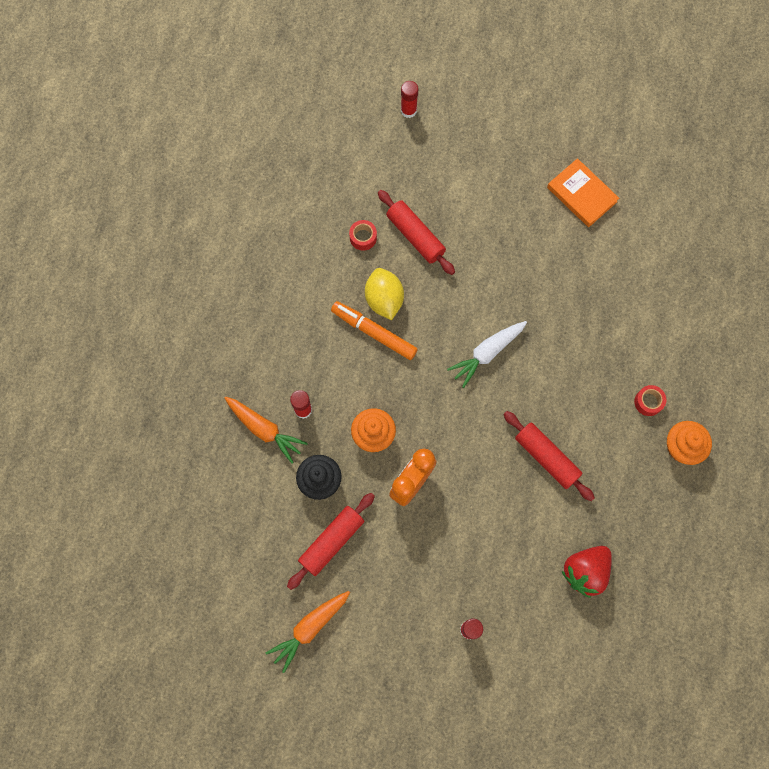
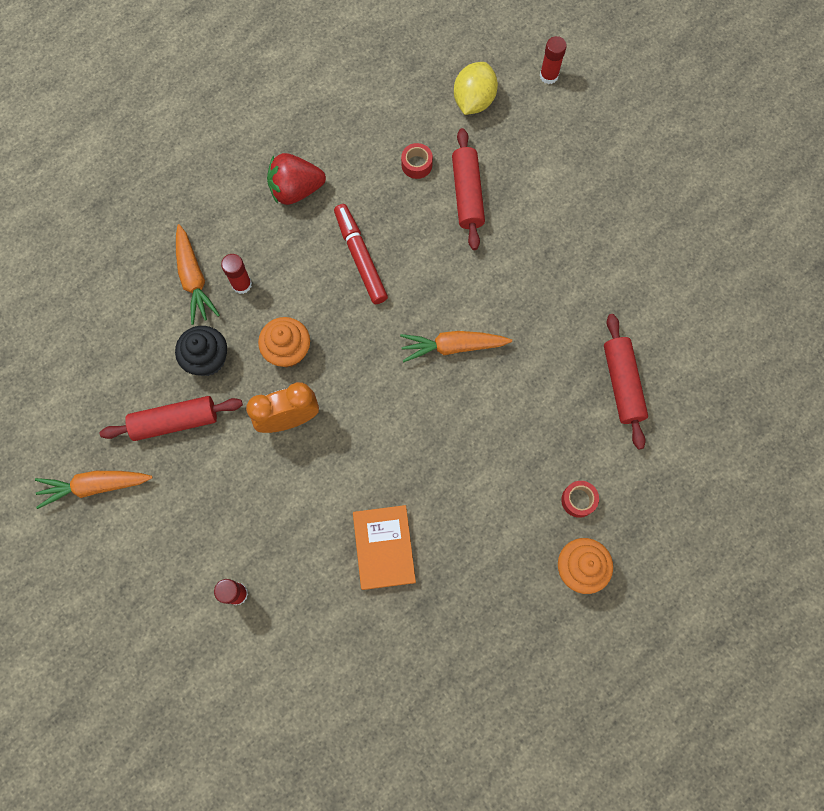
camera: 35 degrees right, 0 degrees up
orange marker [331,301,418,360] -> red marker [334,204,388,304]
yellow lemon [365,268,404,320] -> yellow lemon moved to [454,62,498,115]
white carrot [447,321,527,388] -> orange carrot [400,331,512,363]
red rolling pin [503,411,595,501] -> red rolling pin moved to [604,314,648,449]
orange book [547,158,619,227] -> orange book moved to [353,505,416,590]
red strawberry [562,546,612,598] -> red strawberry moved to [267,153,326,205]

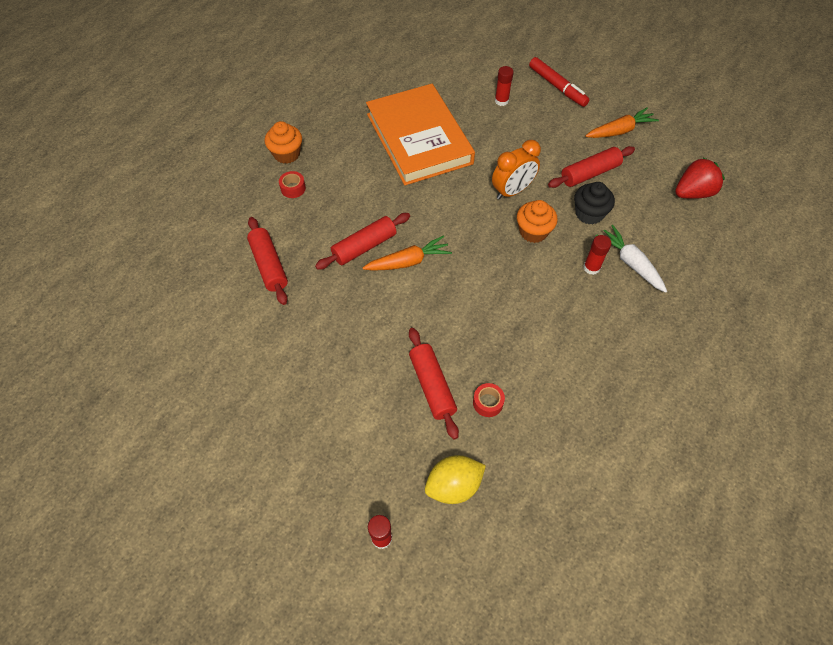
camera: 165 degrees right, 15 degrees down
orange carrot [176,224,220,325] -> white carrot [596,225,667,293]
red strawberry [267,153,326,205] -> red strawberry moved to [675,157,725,199]
red marker [334,204,388,304] -> red marker moved to [529,57,590,107]
orange book [353,505,416,590] -> orange book [366,84,475,185], size x2.03
yellow lemon [454,62,498,115] -> yellow lemon turned 60 degrees clockwise [425,455,486,504]
none -> red rolling pin [315,213,410,270]

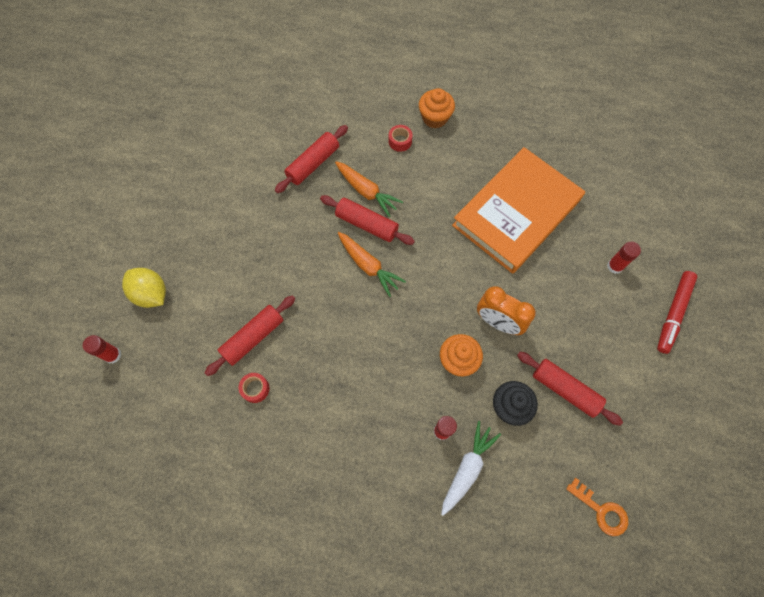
camera: 65 degrees right, 10 degrees up
yellow lemon [425,455,486,504] -> yellow lemon moved to [122,268,166,308]
orange carrot [585,107,659,138] -> orange carrot moved to [335,161,403,217]
red strawberry [675,157,725,199] -> orange key [566,478,628,536]

